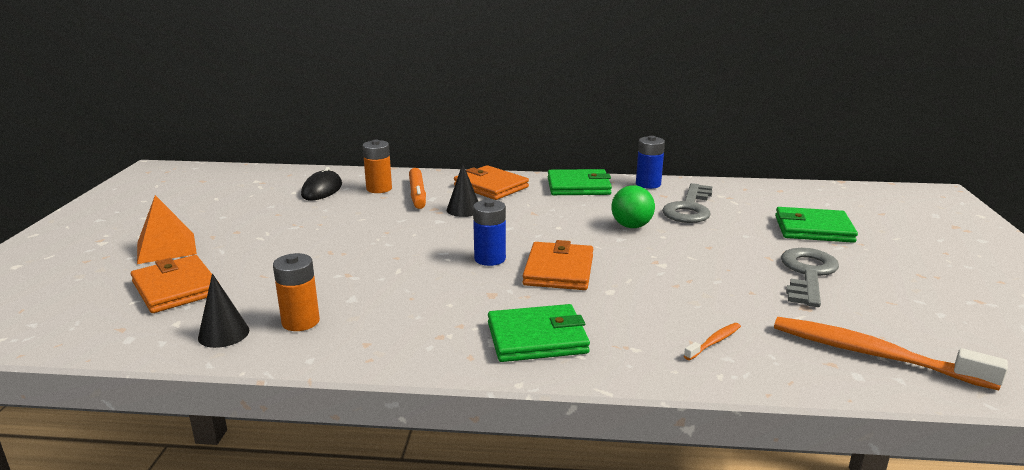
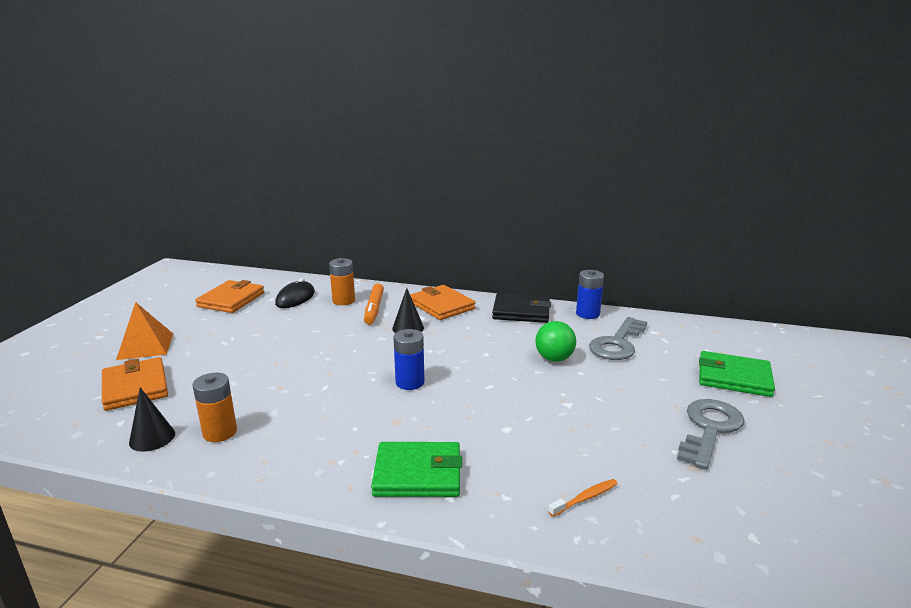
camera: 10 degrees right, 0 degrees up
orange wallet [523,240,593,290] -> orange wallet moved to [195,280,264,313]
green wallet [548,169,612,195] -> black wallet [492,293,551,323]
orange toothbrush [774,317,1008,390] -> none

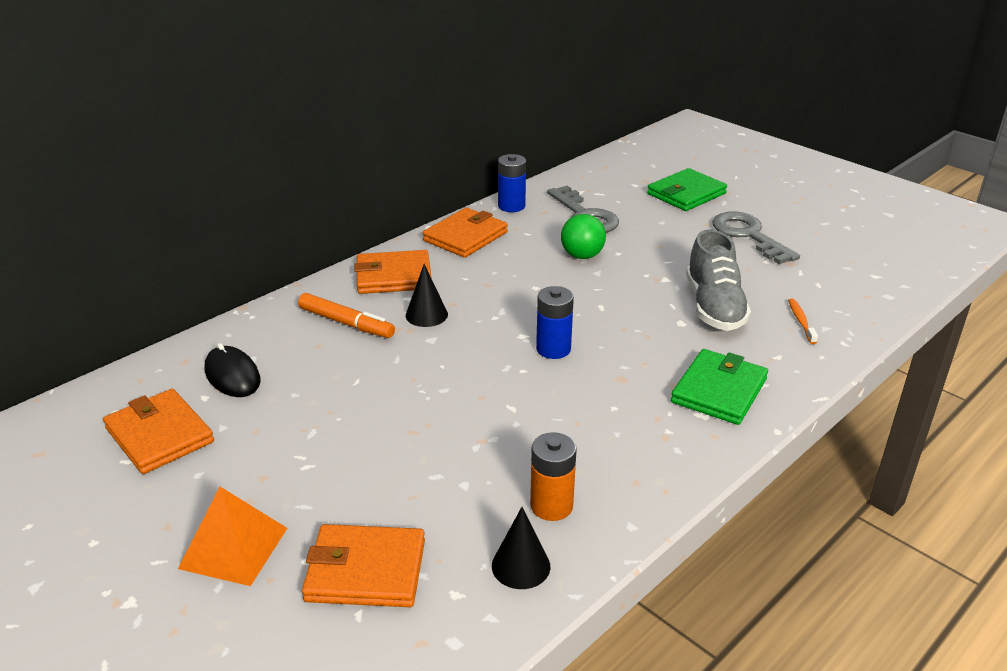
camera: 60 degrees left, 10 degrees up
orange battery [329,258,355,305] -> none
black wallet [492,293,551,323] -> orange wallet [423,208,508,258]
none -> grey shoe [686,229,751,331]

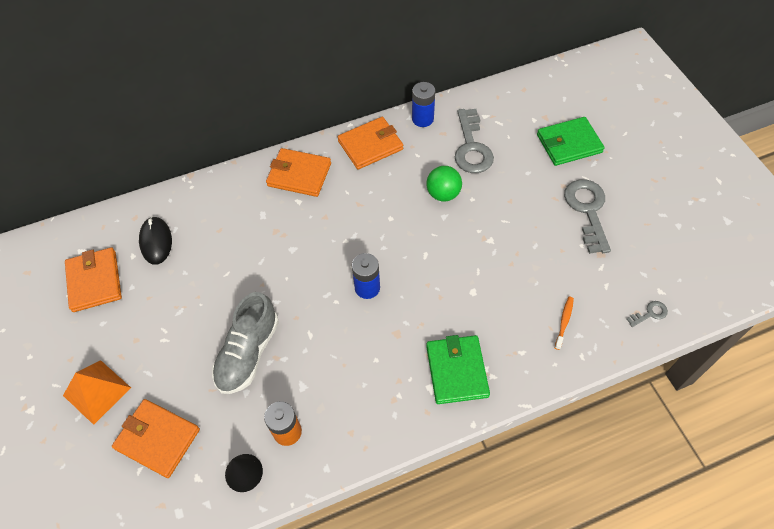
camera: 25 degrees right, 25 degrees up
orange marker [298,293,395,338] -> none
black cone [406,264,448,327] -> none
green wallet [671,349,768,425] -> green wallet turned 60 degrees counterclockwise [426,335,490,404]
grey shoe [686,229,751,331] -> grey shoe moved to [212,292,279,394]
none -> grey key [627,301,668,327]

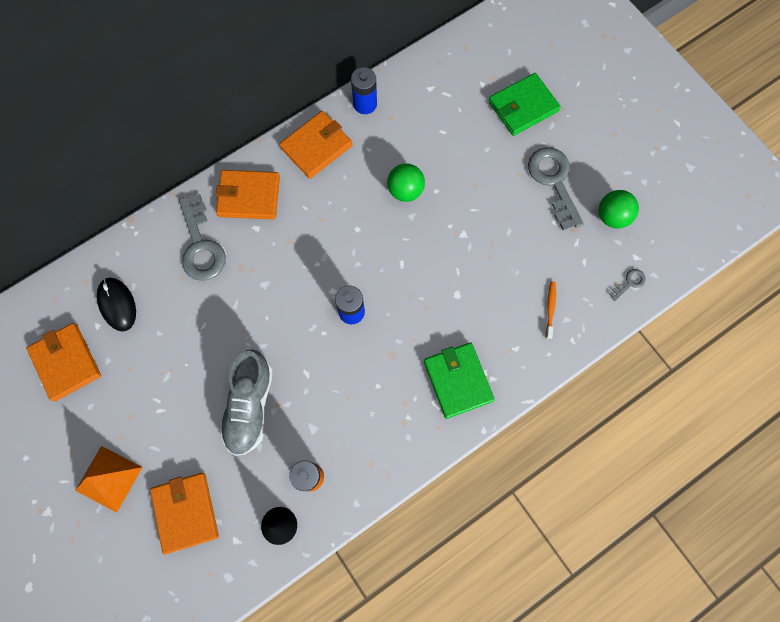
camera: 15 degrees left, 15 degrees up
orange wallet [112,399,200,478] -> orange wallet turned 60 degrees clockwise [150,473,219,555]
grey key [455,109,494,173] -> grey key moved to [179,194,226,281]
none -> green ball [599,190,639,229]

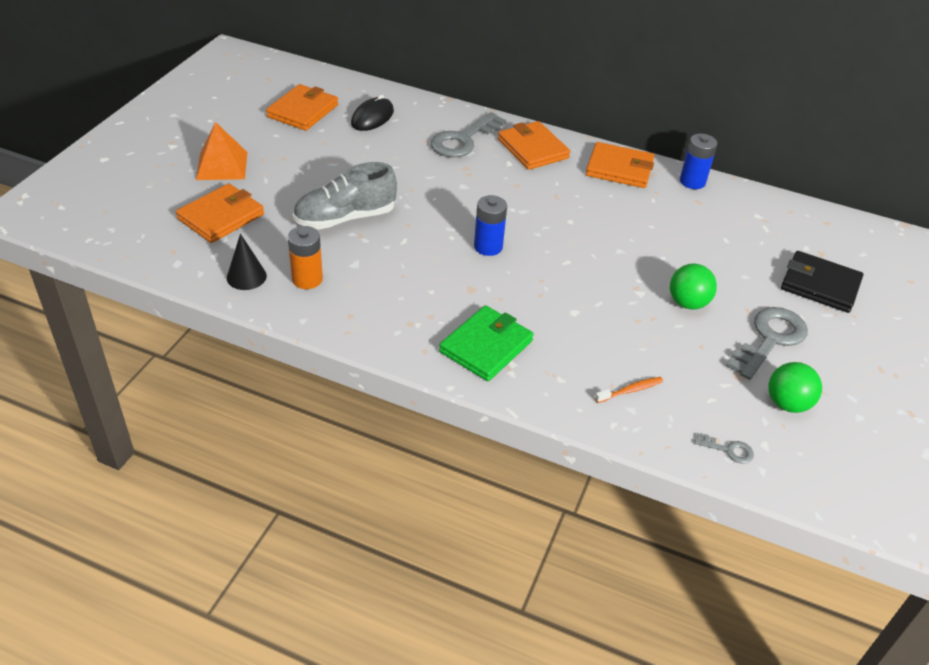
camera: 55 degrees right, 30 degrees down
green ball [387,163,425,202] -> green ball moved to [670,264,717,310]
green wallet [489,73,561,136] -> black wallet [781,251,863,313]

